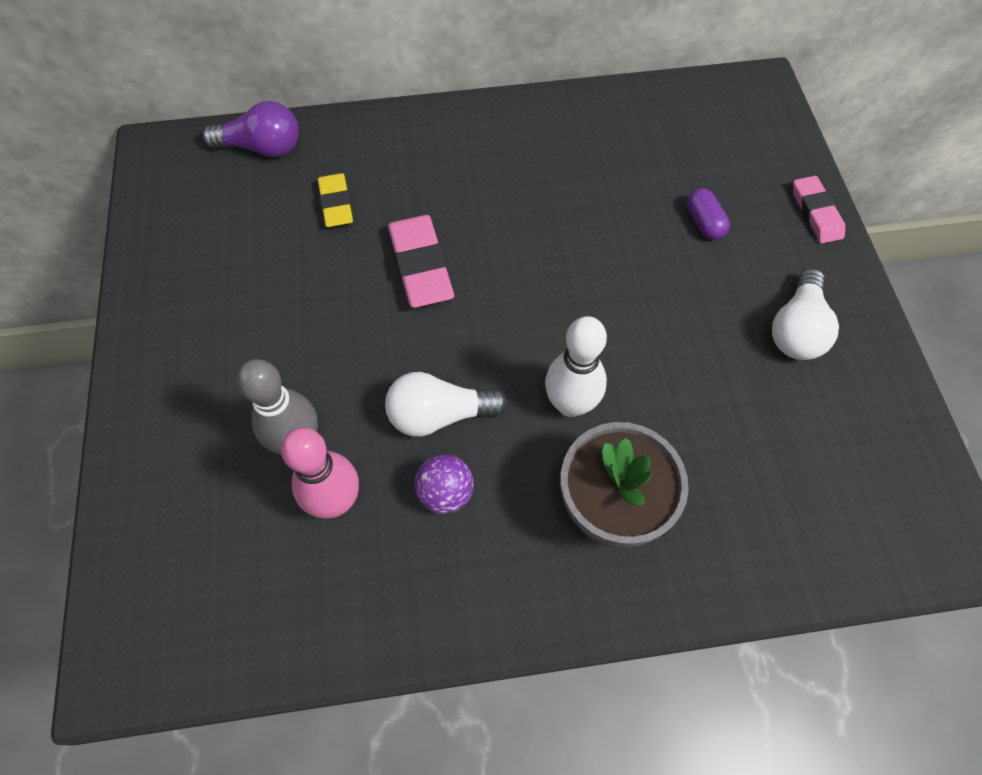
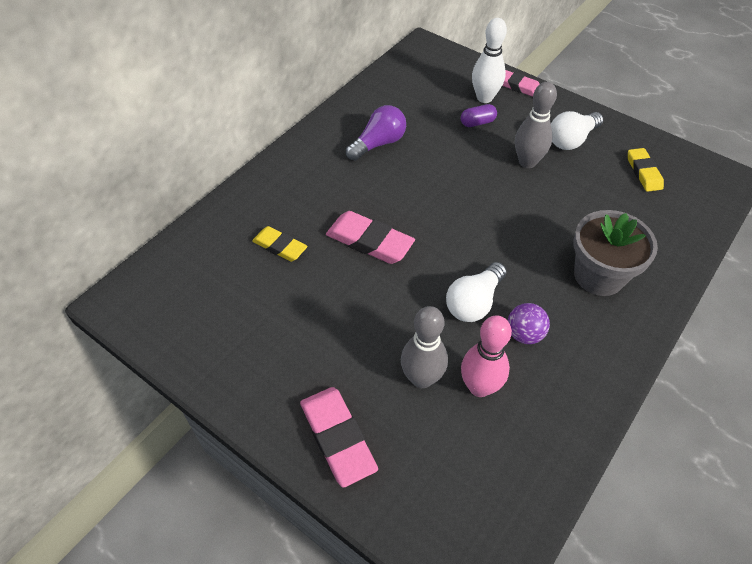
camera: 45 degrees left, 10 degrees down
purple light bulb [202,101,299,157] -> purple light bulb moved to [346,105,406,161]
white bowling pin [545,316,607,417] -> white bowling pin moved to [472,18,507,103]
purple capsule [687,188,730,240] -> purple capsule turned 45 degrees counterclockwise [461,104,497,127]
white light bulb [772,269,839,360] -> white light bulb turned 75 degrees clockwise [551,111,603,150]
none -> pink eraser [300,387,378,488]
none -> grey bowling pin [515,82,557,168]
none -> yellow eraser [628,148,664,192]

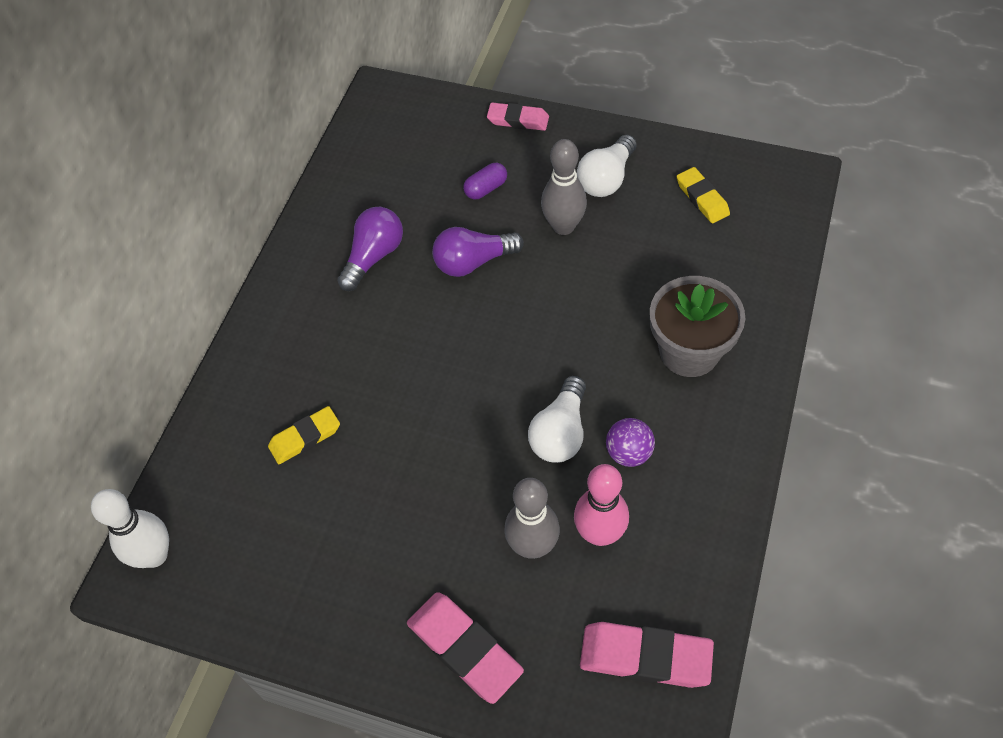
camera: 15 degrees left, 5 degrees up
yellow eraser [252,226,308,262] -> yellow eraser turned 45 degrees counterclockwise [268,406,340,464]
pink eraser [326,211,415,264] -> pink eraser moved to [580,622,714,688]
white bowling pin [472,18,507,103] -> white bowling pin moved to [91,489,169,568]
none -> purple light bulb [432,227,524,277]

